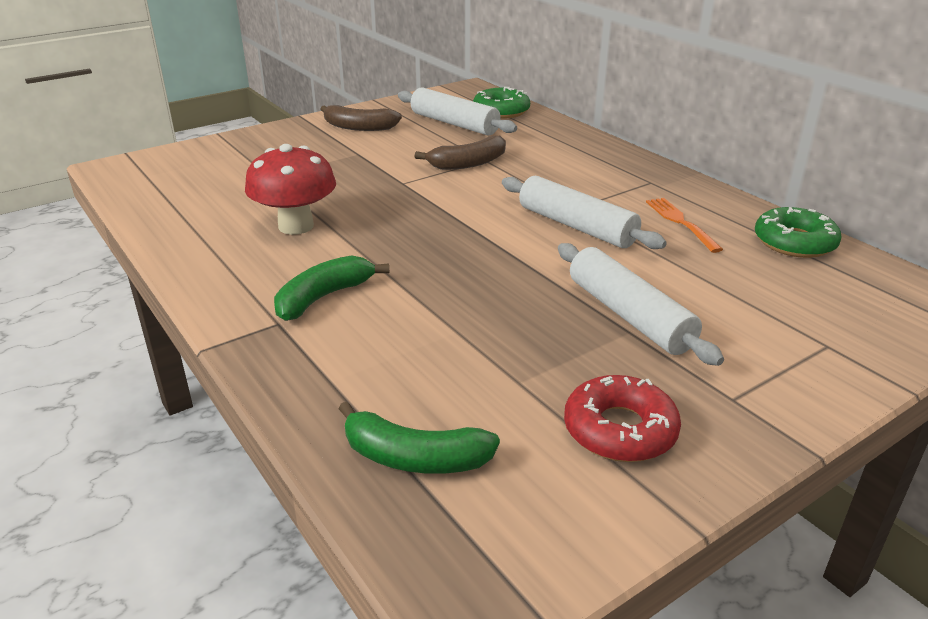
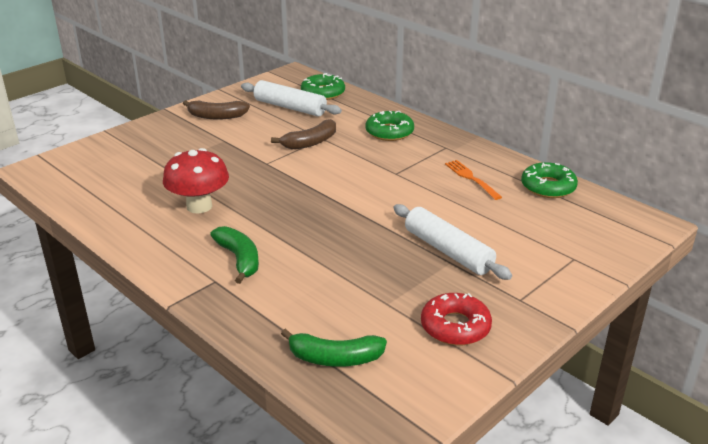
camera: 10 degrees left, 0 degrees up
green banana [274,255,389,321] -> green banana turned 120 degrees clockwise [210,226,259,284]
white rolling pin [502,176,667,249] -> none
none -> green donut [365,111,414,141]

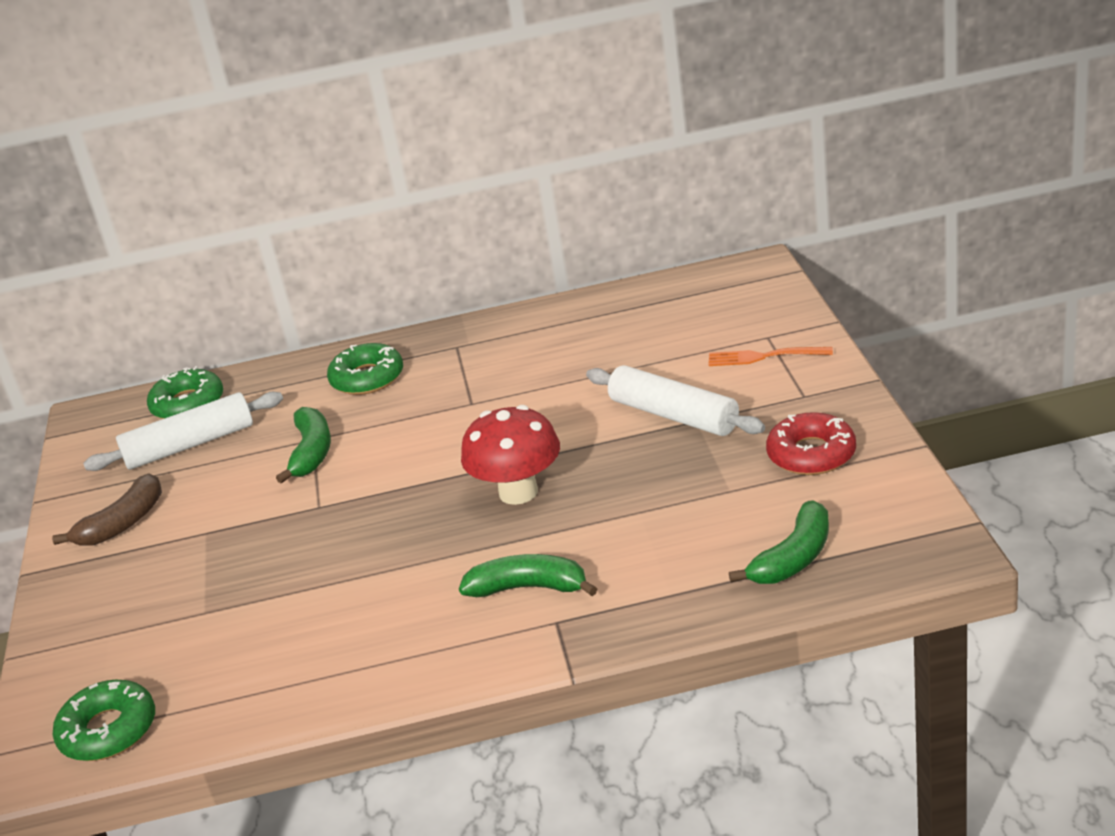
camera: 50 degrees left, 0 degrees up
red mushroom [163,148,229,213] -> red mushroom moved to [461,405,560,505]
brown banana [271,119,336,149] -> green banana [276,407,331,484]
white rolling pin [393,204,512,280] -> white rolling pin turned 45 degrees clockwise [586,365,765,436]
orange fork [445,160,502,200] -> orange fork moved to [708,347,833,366]
green donut [521,162,578,198] -> green donut moved to [53,680,155,761]

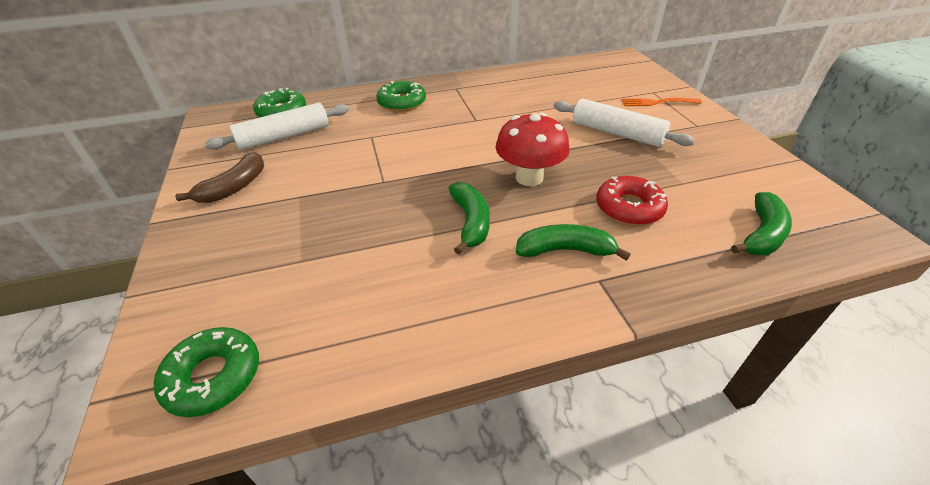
camera: 10 degrees left, 10 degrees up
green banana [276,407,331,484] -> green banana moved to [449,182,490,254]
red donut [766,412,856,475] -> red donut moved to [596,176,668,225]

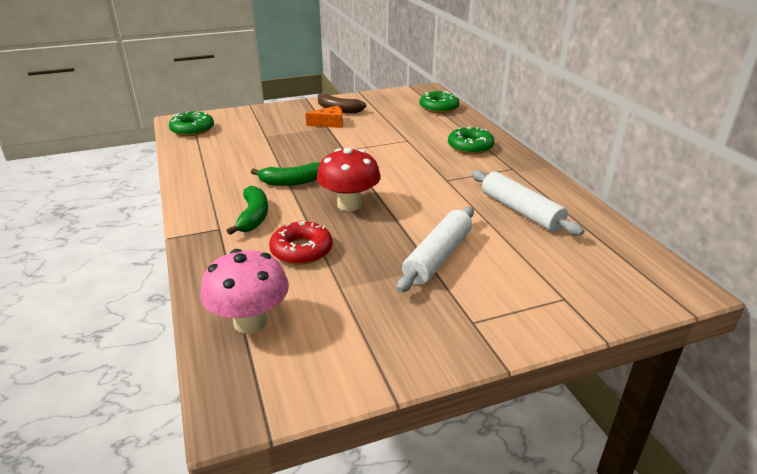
camera: 85 degrees right, 10 degrees down
white rolling pin [205,103,349,151] -> white rolling pin moved to [471,170,584,236]
orange fork [621,98,702,106] -> none
green banana [731,192,792,255] -> pink mushroom [200,249,289,334]
none -> orange cheese [306,106,343,128]

